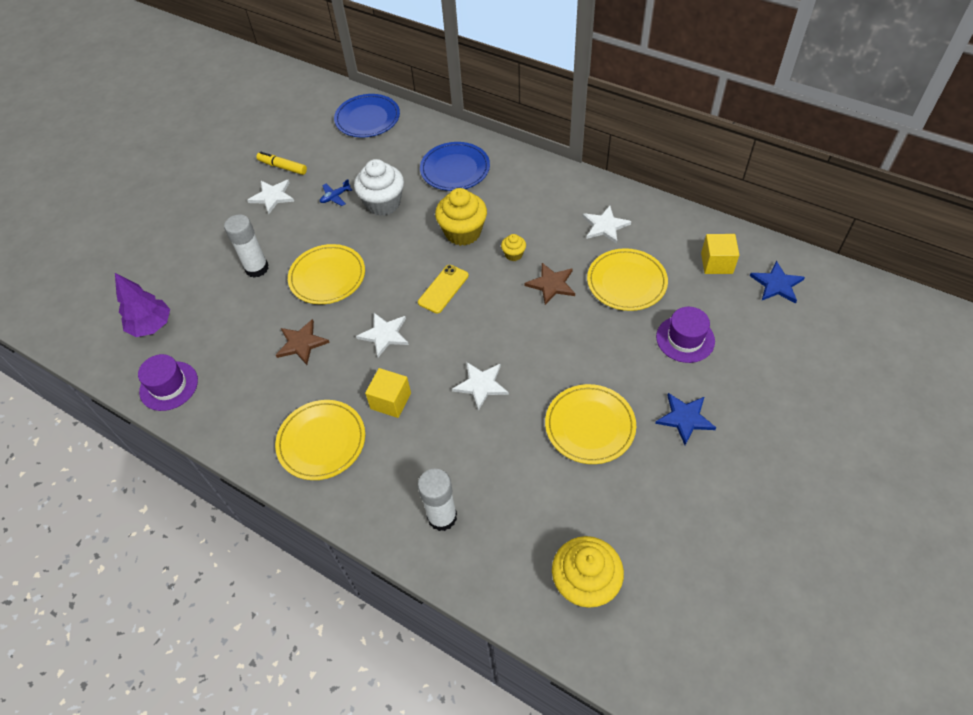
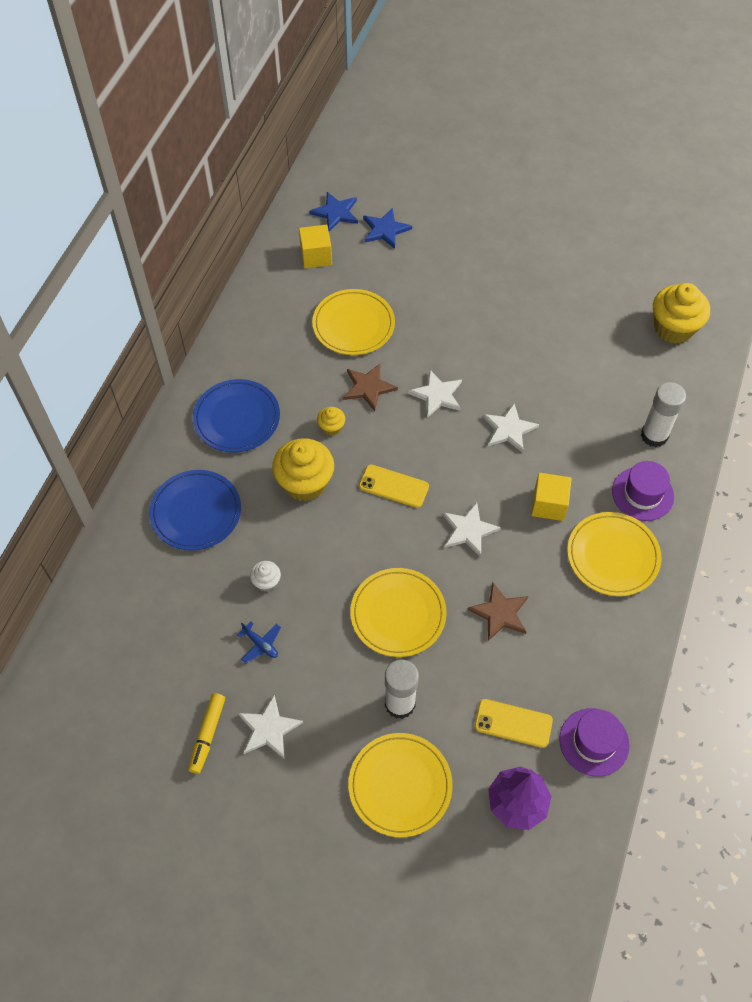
camera: 105 degrees left, 5 degrees up
blue plate [334,94,400,137] -> blue plate moved to [193,379,280,452]
white cupcake [354,159,404,216] -> white cupcake [250,561,281,592], size x0.48
yellow plate [545,384,636,464] -> yellow plate moved to [348,733,453,837]
white star [583,206,631,244] -> white star moved to [408,370,462,418]
blue star [655,393,716,445] -> blue star moved to [363,208,412,249]
purple hat [656,307,715,363] -> purple hat moved to [612,461,674,521]
none -> yellow phone [474,699,553,748]

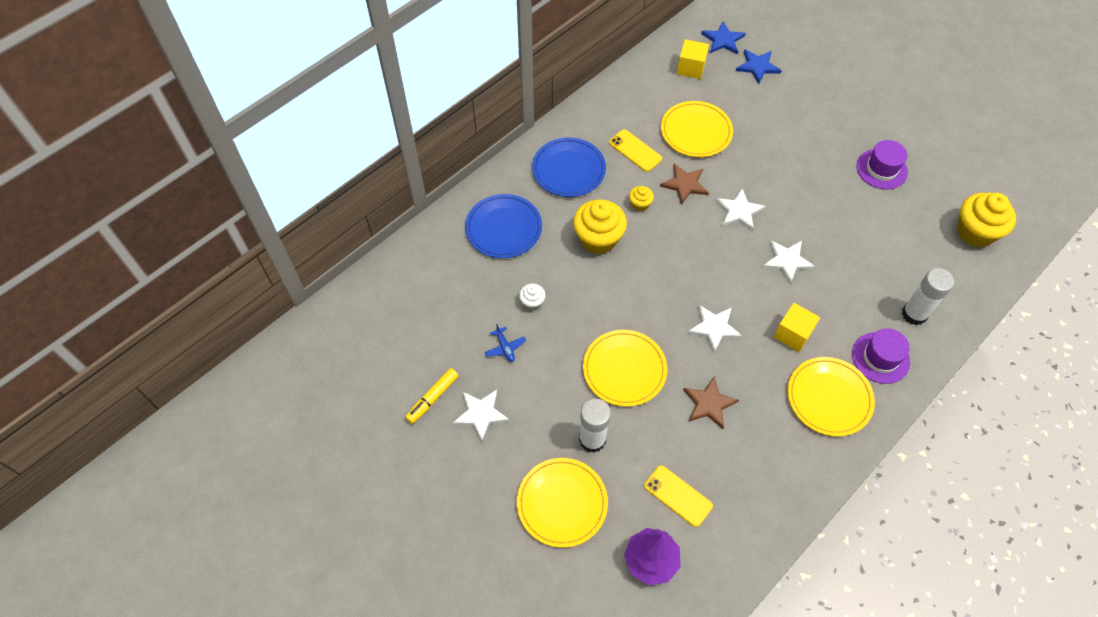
camera: 25 degrees right, 0 degrees up
yellow phone [359,464,429,508] -> yellow phone moved to [609,129,662,172]
purple hat [559,708,630,777] -> purple hat moved to [857,140,908,189]

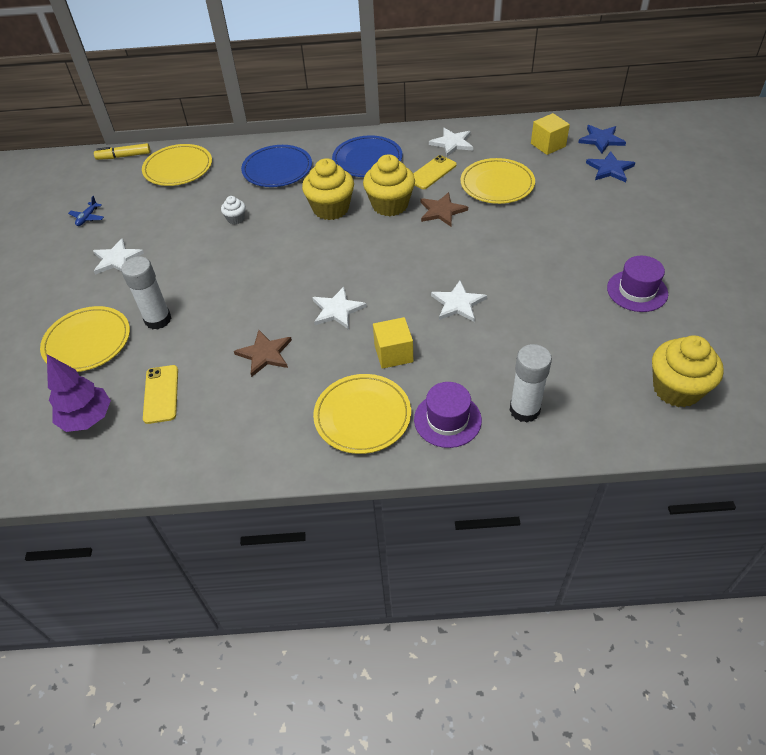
camera: 45 degrees right, 10 degrees down
yellow marker [405,368,459,424] -> yellow marker moved to [94,143,151,160]
blue plane [485,324,526,362] -> blue plane moved to [68,196,104,226]
yellow plate [583,330,667,407] -> yellow plate moved to [142,144,212,186]
yellow phone [609,129,662,172] -> yellow phone turned 45 degrees clockwise [413,155,457,189]
yellow cupcake [629,186,654,211] -> yellow cupcake [363,154,415,216], size x2.09
white star [715,189,765,231] -> white star moved to [429,128,473,157]

